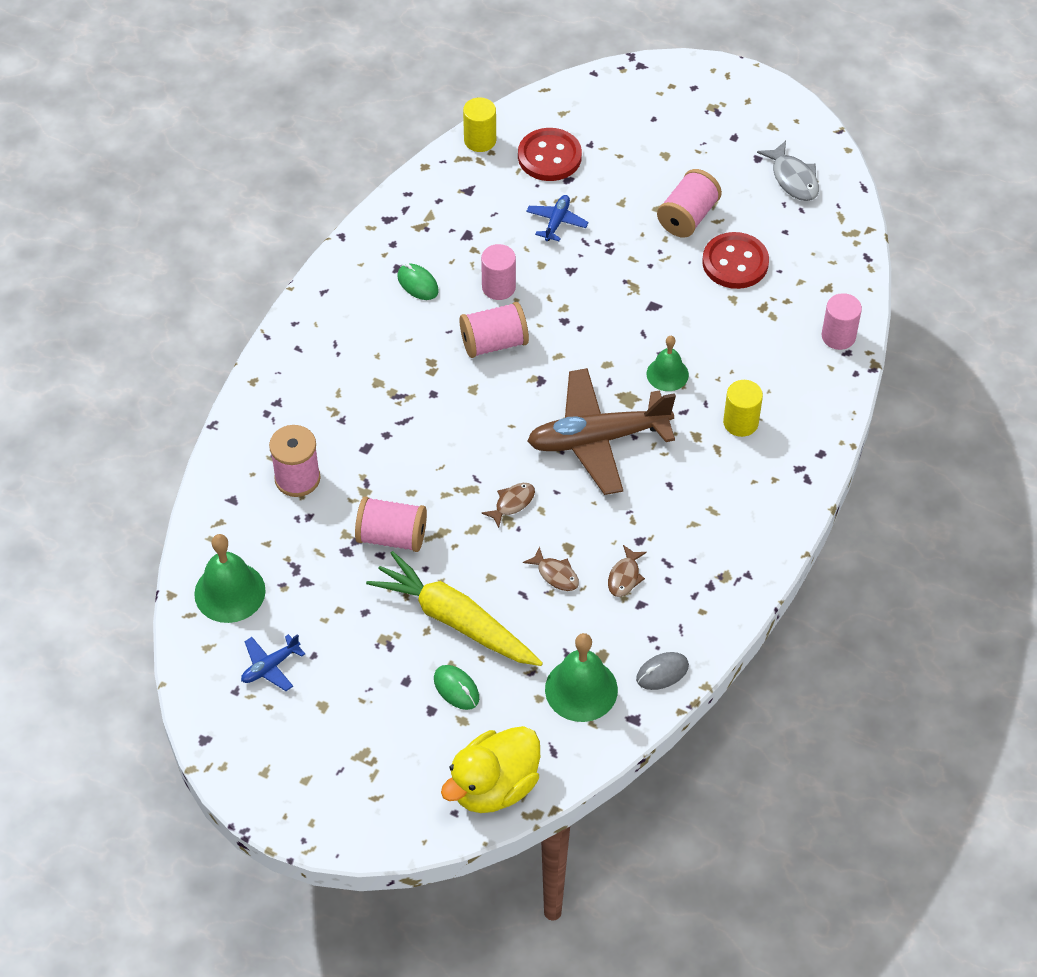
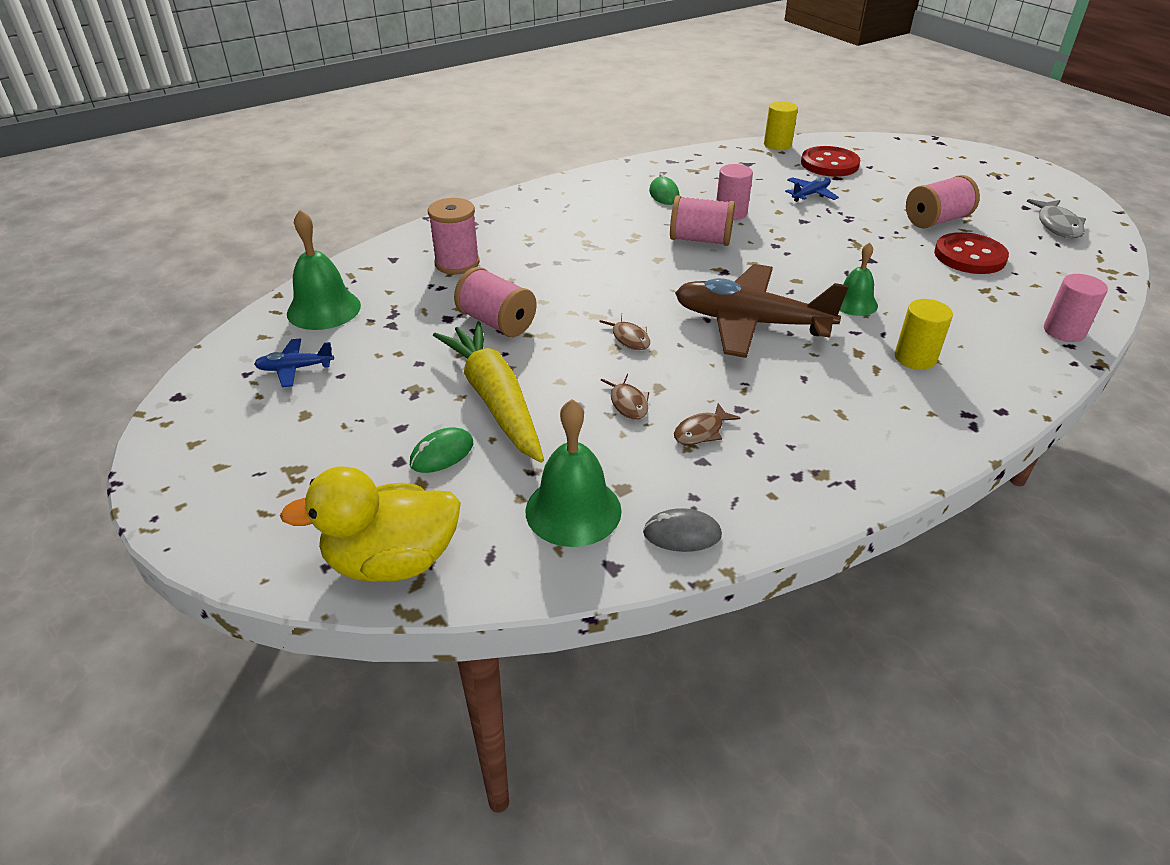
camera: 30 degrees right, 15 degrees down
green mouse [434,665,479,710] -> green mouse turned 60 degrees clockwise [410,427,473,473]
brown fish [481,483,535,528] -> brown fish turned 75 degrees clockwise [599,314,650,350]

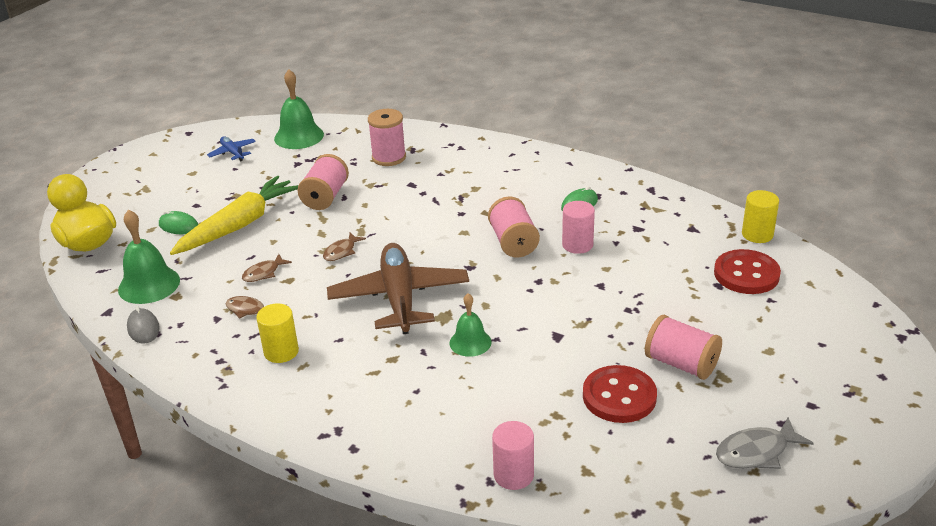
camera: 65 degrees right, 5 degrees down
blue plane [785,176,839,202] -> none
yellow cylinder [895,299,953,370] -> yellow cylinder moved to [256,303,299,363]

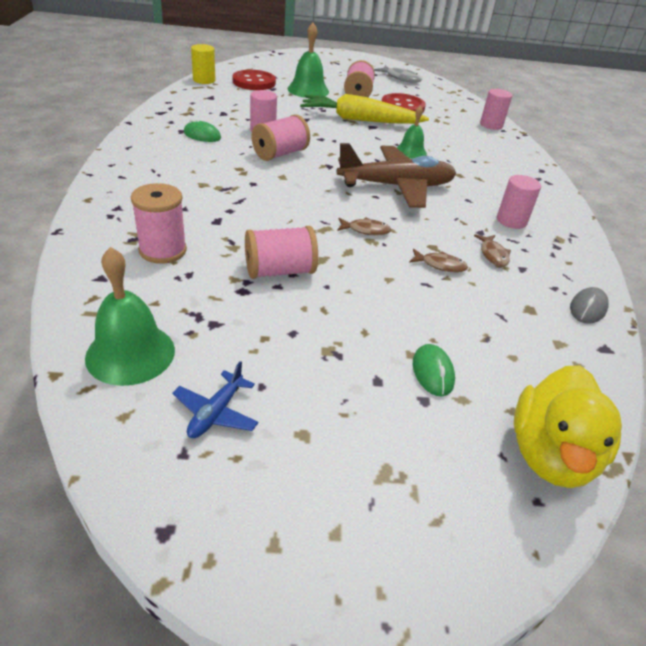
camera: 125 degrees left, 5 degrees up
green bell [118,209,180,304] -> green bell moved to [288,23,329,98]
yellow carrot [170,176,299,255] -> yellow carrot moved to [300,94,429,124]
yellow cylinder [256,303,299,363] -> pink cylinder [497,175,541,229]
brown plane [327,243,469,334] -> brown plane turned 150 degrees counterclockwise [337,143,456,208]

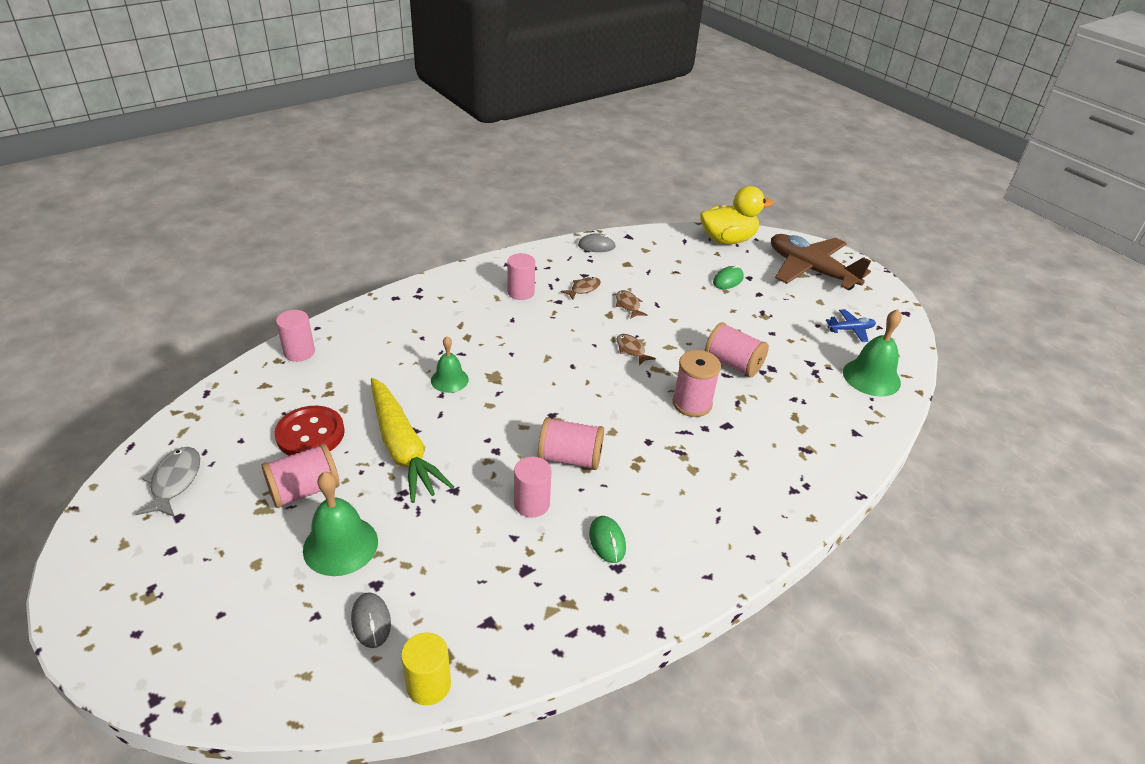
camera: 125 degrees left, 0 degrees up
pink spool [131,183,187,264] -> pink spool moved to [673,350,721,417]
red button [233,70,276,90] -> grey mouse [351,592,391,648]
brown plane [337,143,456,208] -> brown plane moved to [771,234,871,290]

